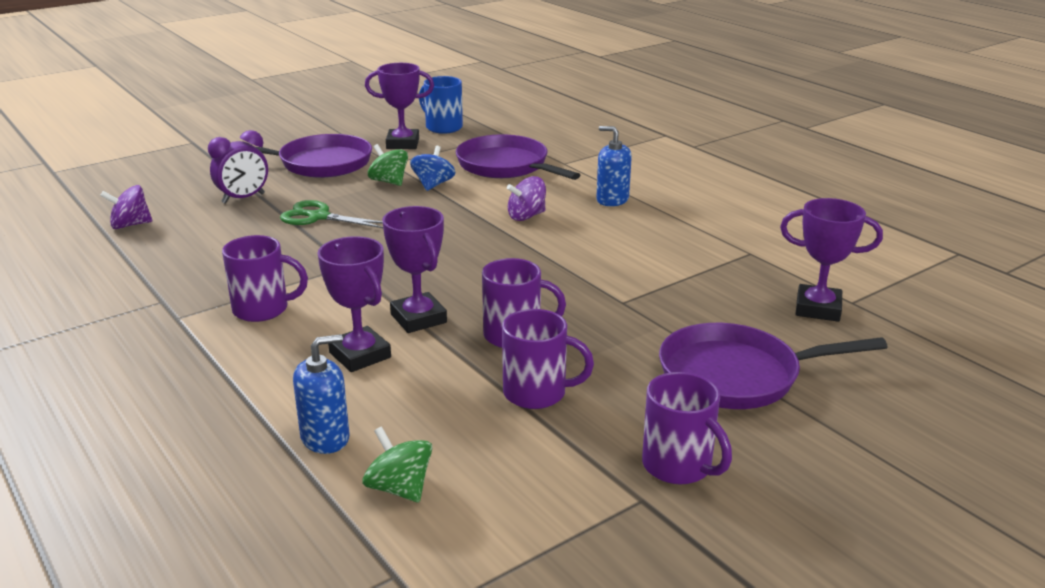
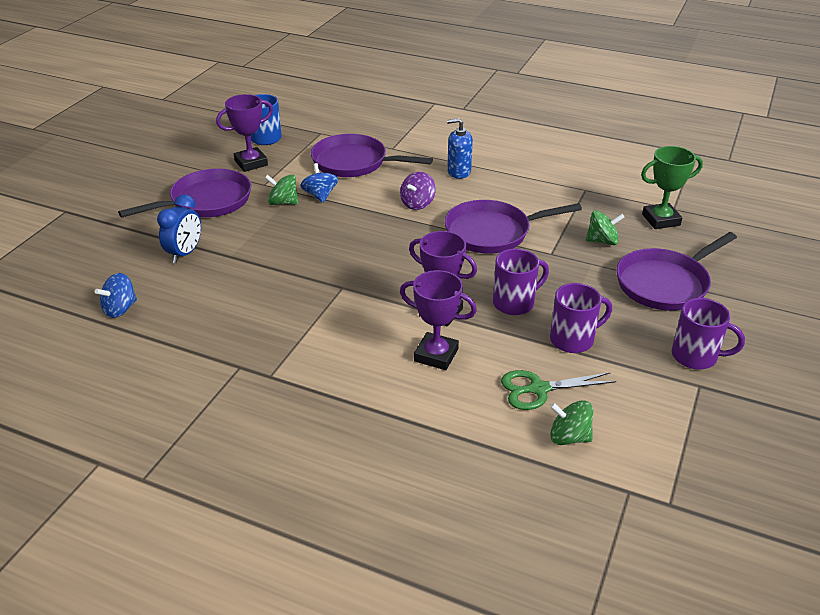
camera: 30 degrees left, 10 degrees up
purple spinning top [100,185,152,229] -> blue spinning top [95,273,137,318]
purple clock [208,130,268,204] -> blue clock [157,195,201,263]
purple mug [222,235,308,322] -> none
green scissors [280,200,383,228] -> green scissors moved to [501,370,616,410]
blue soap dispenser [293,334,350,454] -> none
purple trophy [780,198,883,322] -> green trophy [641,146,703,229]
none -> purple pan [444,200,582,254]
none -> green spinning top [586,210,624,245]

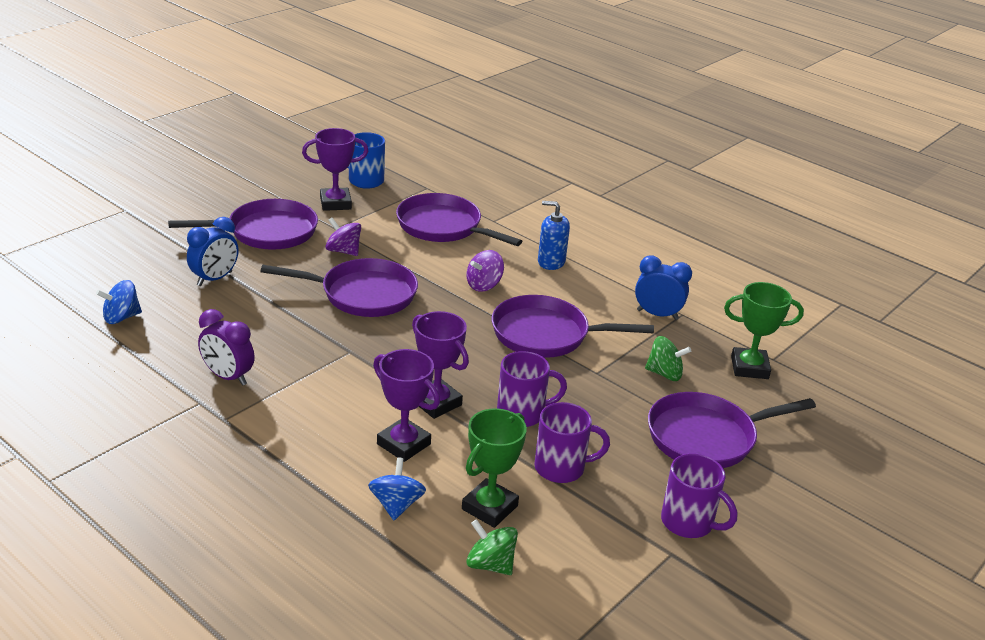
camera: 15 degrees right, 5 degrees down
green spinning top [265,174,299,205] -> purple spinning top [325,218,361,256]
blue spinning top [300,163,338,203] -> blue spinning top moved to [368,458,426,520]
green scissors [501,370,616,410] -> green trophy [462,408,527,528]
none -> purple clock [198,309,255,386]
none -> purple pan [261,258,418,317]
none -> blue clock [635,255,692,320]

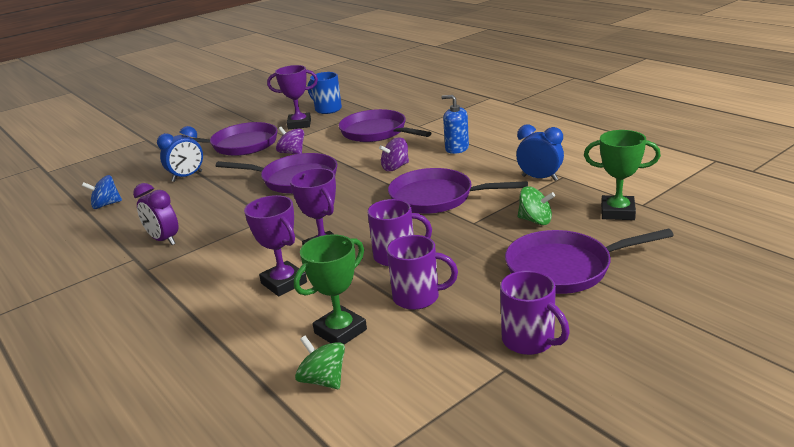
camera: 15 degrees right, 5 degrees down
blue spinning top [368,458,426,520] -> none

